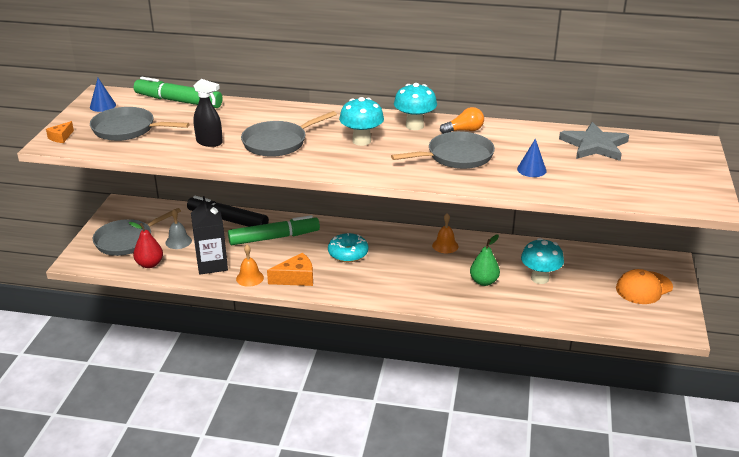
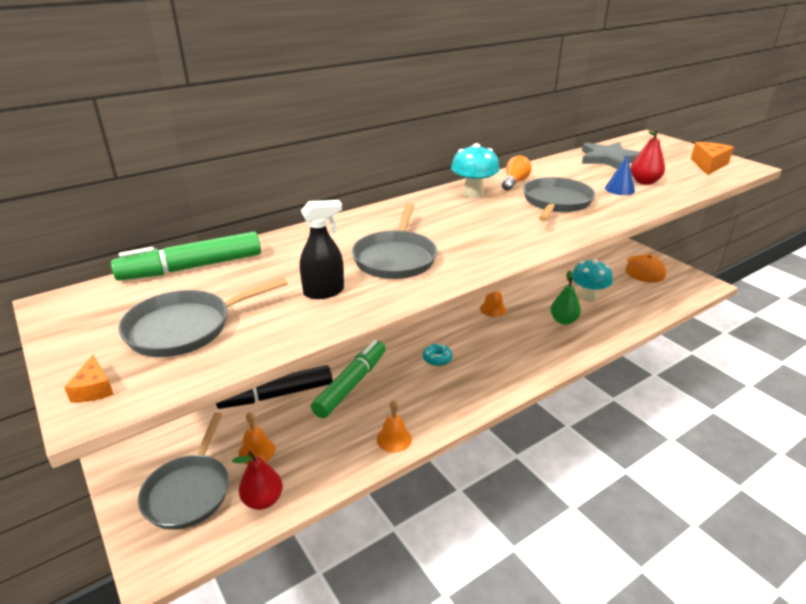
camera: 45 degrees left, 0 degrees up
blue cone [90,78,116,112] -> none
grey bell [166,209,192,249] -> orange bell [238,412,275,465]
black carton [191,196,228,275] -> none
orange cheese [267,253,313,286] -> orange cheese moved to [691,142,734,175]
turquoise donut [328,233,368,262] -> turquoise donut [423,343,452,366], size x0.65
turquoise mushroom [339,97,384,146] -> none
none -> red pear [631,129,665,185]

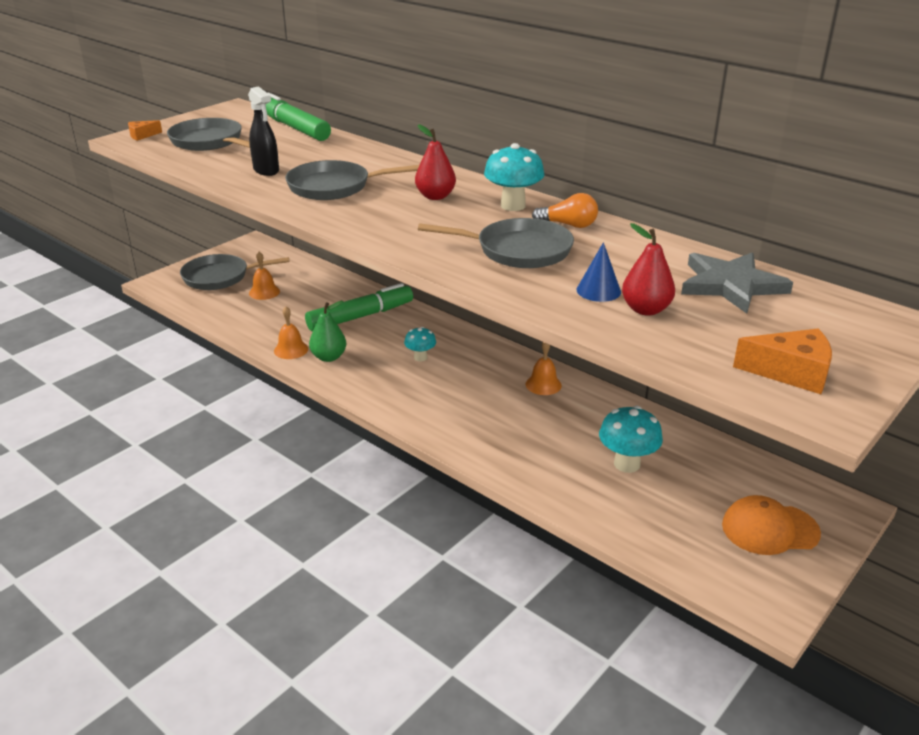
camera: 75 degrees right, 0 degrees up
black marker [216,365,332,409] -> none
red pear [232,451,283,510] -> red pear moved to [415,124,456,200]
green marker [311,340,386,418] -> green marker turned 45 degrees counterclockwise [305,283,413,331]
turquoise donut [423,343,452,366] -> turquoise mushroom [404,327,436,361]
green pear [550,270,581,325] -> green pear moved to [309,301,346,362]

